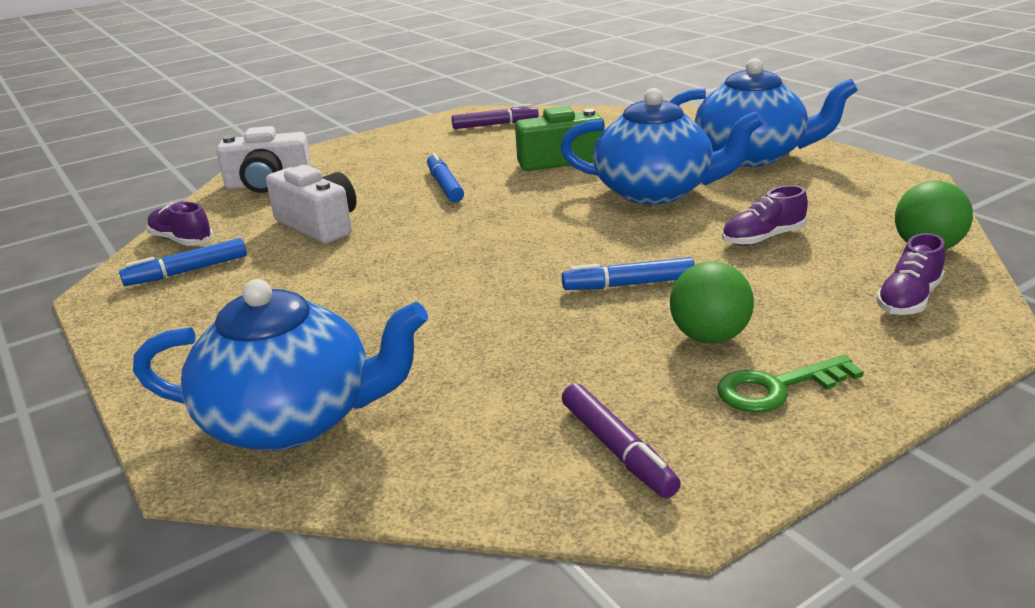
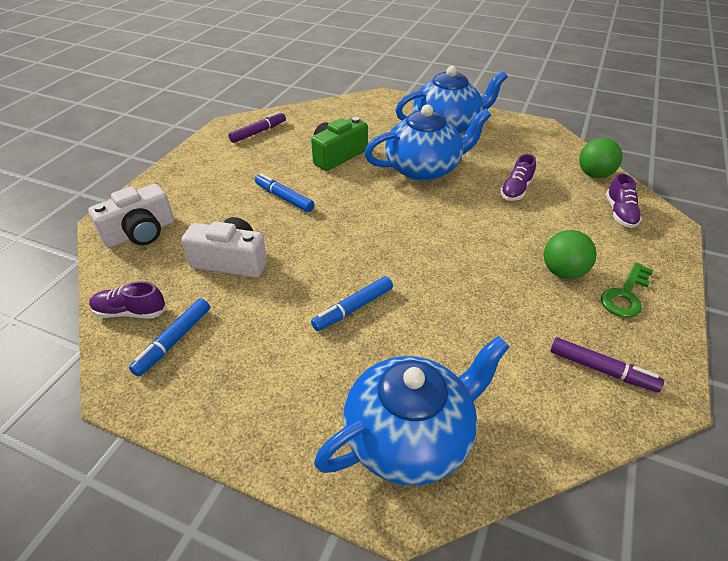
camera: 35 degrees left, 15 degrees up
blue marker [562,257,695,290] -> blue marker moved to [311,276,393,331]

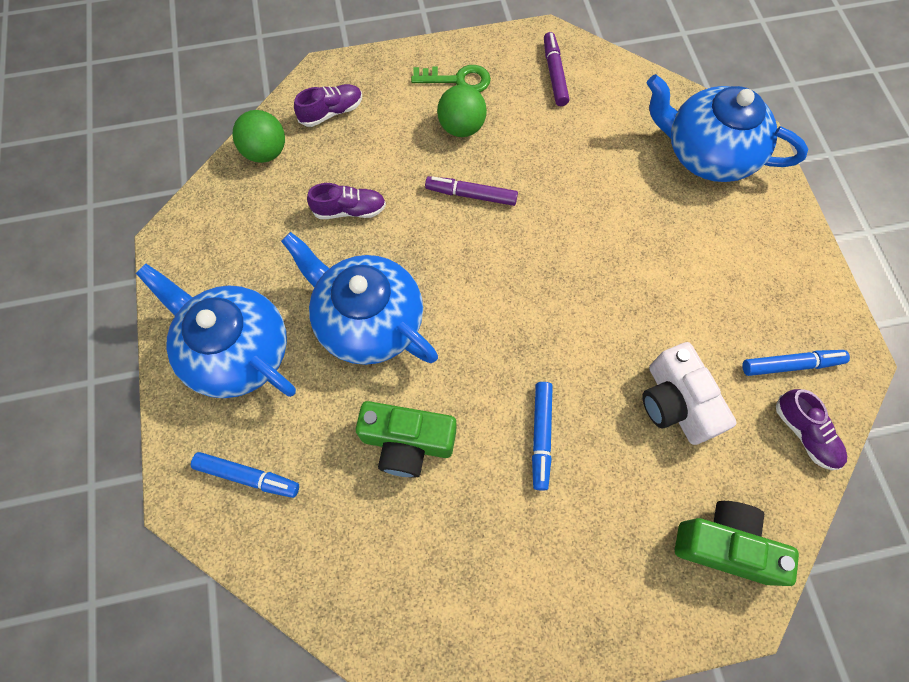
camera: 125 degrees left, 25 degrees up
white camera [88,184,174,248] -> green camera [675,501,799,586]
purple marker [228,112,286,143] -> purple marker moved to [425,176,518,206]
blue marker [311,276,393,331] -> blue marker moved to [191,452,299,498]

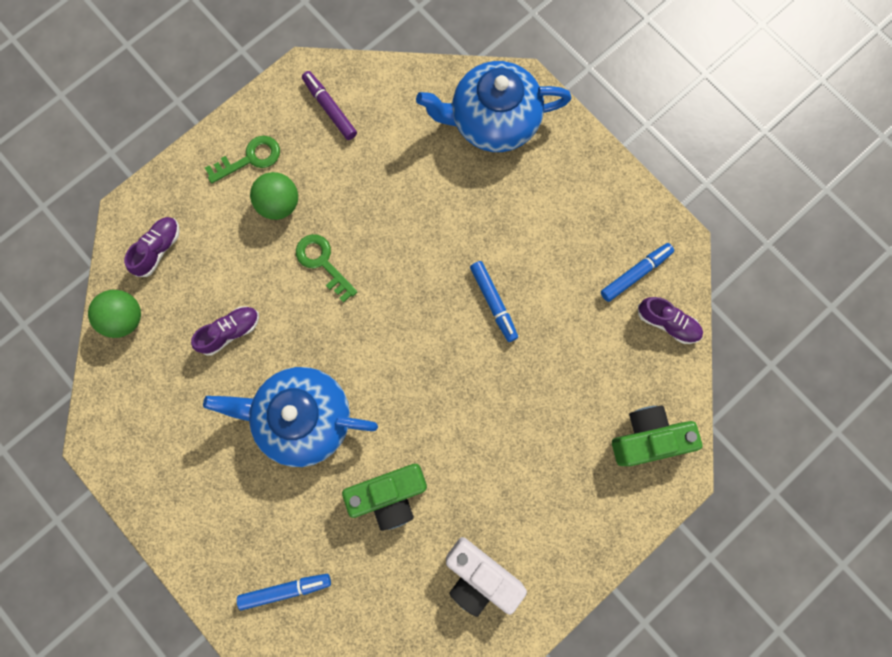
camera: 30 degrees left, 10 degrees up
blue teapot [136,264,296,398] -> none
purple marker [425,176,518,206] -> green key [296,234,358,303]
blue marker [532,382,553,491] -> blue marker moved to [470,261,518,342]
white camera [642,342,736,445] -> white camera moved to [446,537,527,617]

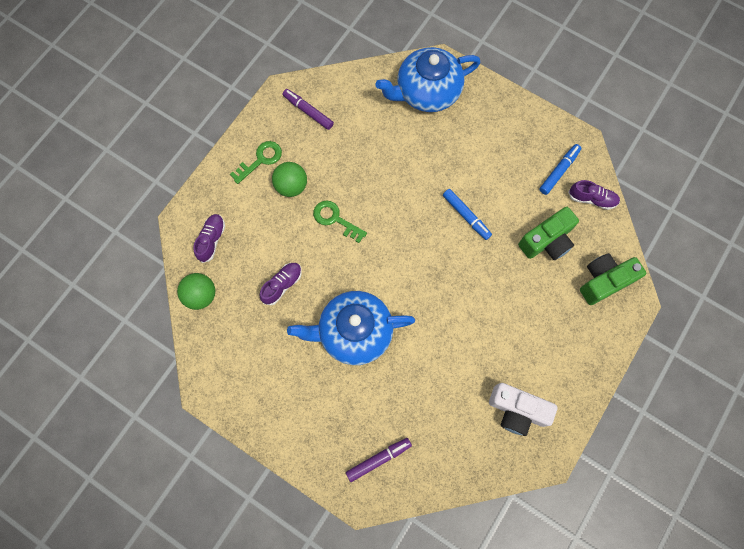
camera: 15 degrees left, 5 degrees down
blue marker [237,574,331,610] -> purple marker [346,438,412,482]
green camera [342,464,427,531] -> green camera moved to [518,207,579,260]

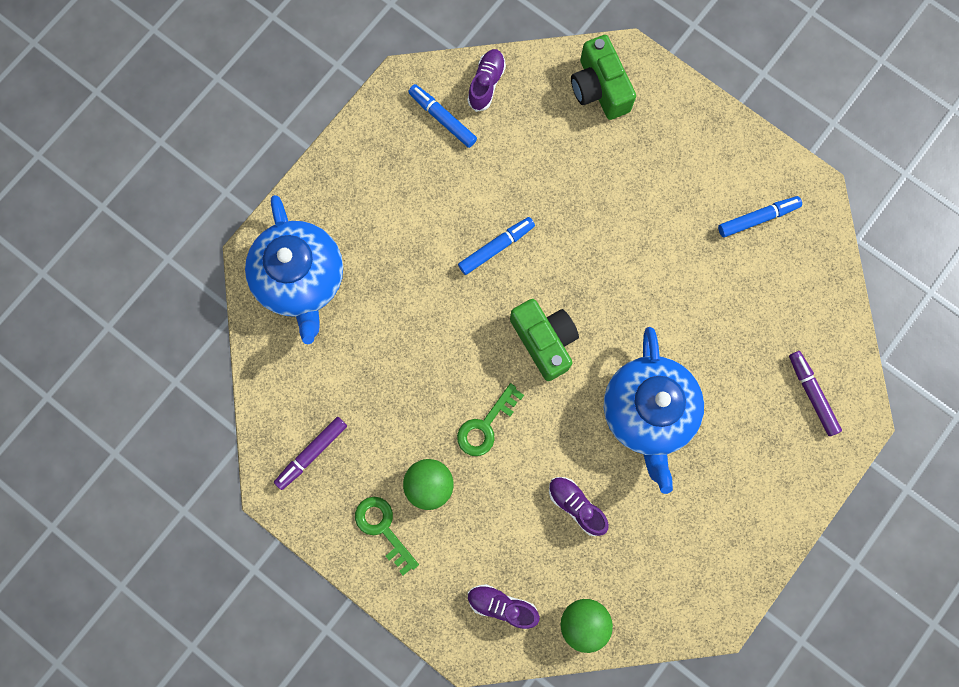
camera: 85 degrees left, 5 degrees up
white camera [489,383,558,436] -> blue marker [718,196,802,237]
green camera [518,207,579,260] -> green camera moved to [510,299,579,381]

